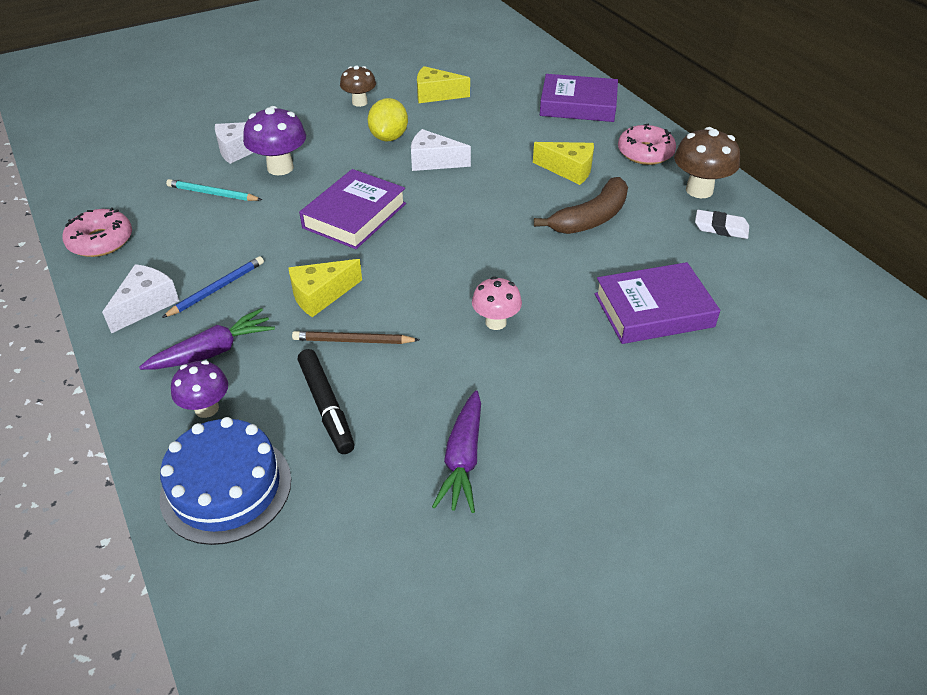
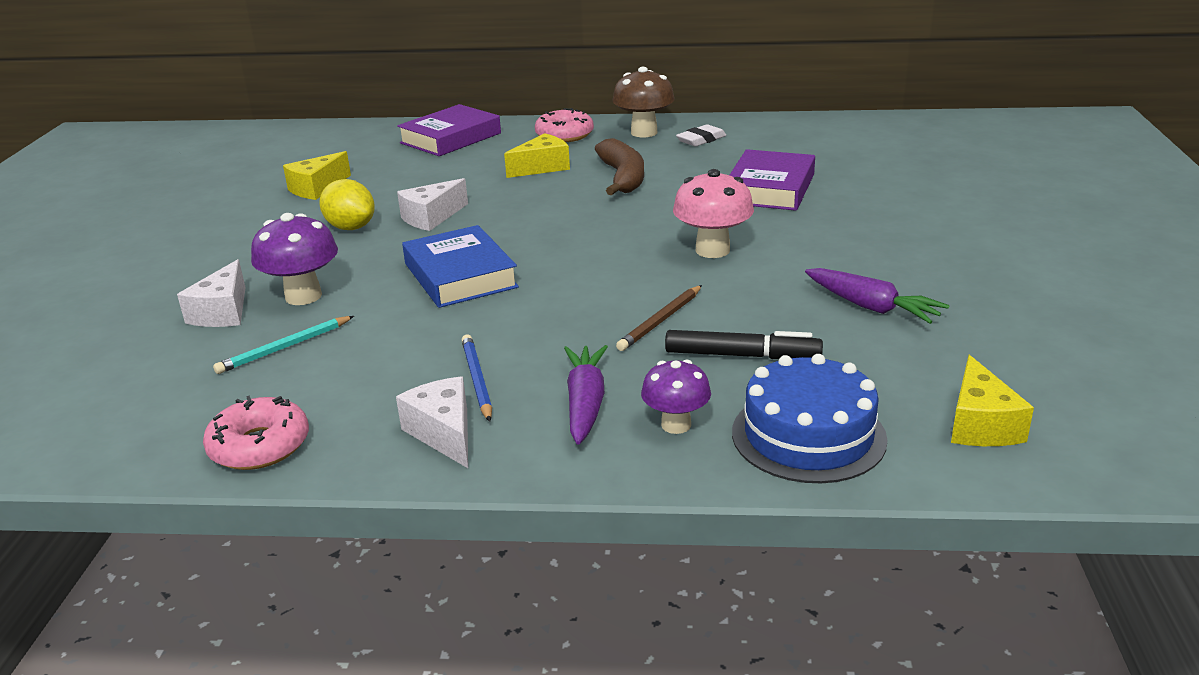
camera: 55 degrees left, 15 degrees down
yellow cheese [288,259,362,317] -> yellow cheese moved to [951,355,1034,446]
purple book [299,169,406,249] -> blue book [402,225,519,308]
brown mushroom [340,66,376,107] -> none
pink mushroom [472,276,522,330] -> pink mushroom [673,169,754,258], size x1.52

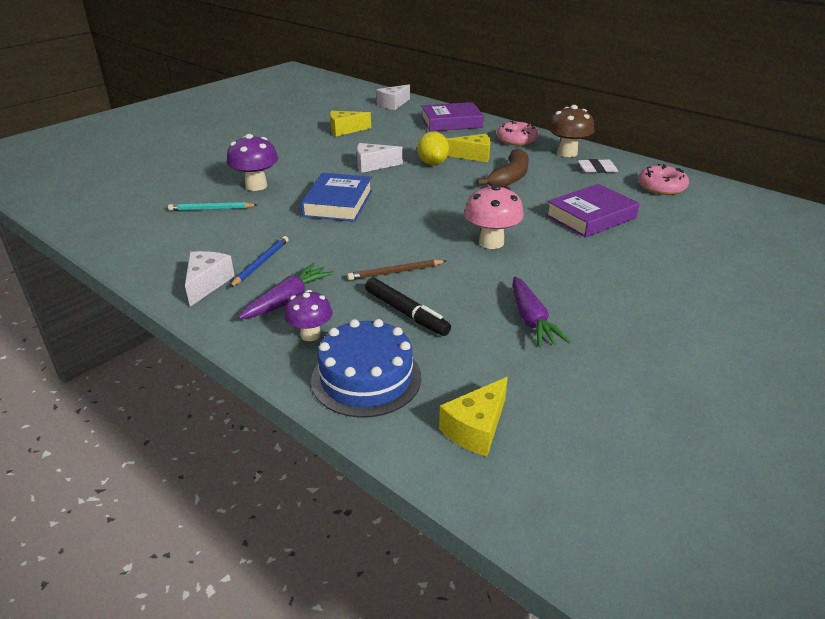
camera: 35 degrees right, 5 degrees up
white cheese [177,259,246,327] -> white cheese moved to [376,84,410,110]
pink donut [203,396,309,470] -> pink donut moved to [638,164,689,195]
yellow lemon [319,179,375,230] -> yellow lemon moved to [417,131,449,165]

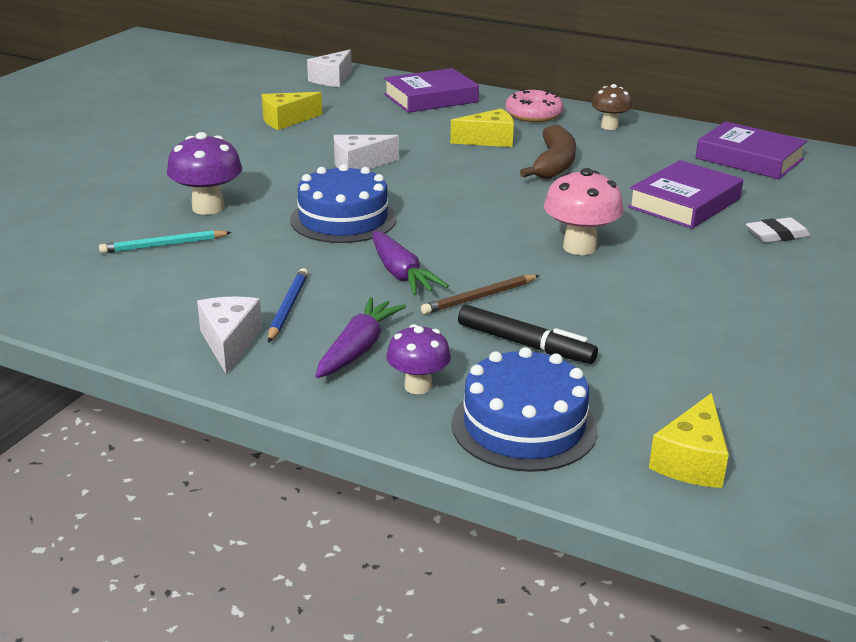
camera: 15 degrees left, 5 degrees down
blue book [301,173,372,222] -> blue cake [290,164,396,243]
yellow lemon [417,131,449,165] -> none
purple carrot [513,277,570,347] -> purple carrot moved to [372,231,449,295]
brown mushroom [548,105,595,157] -> brown mushroom [592,84,632,130], size x0.66
white eraser [578,159,618,173] -> white eraser moved to [746,217,811,243]
pink donut [638,164,689,195] -> purple book [695,121,807,179]

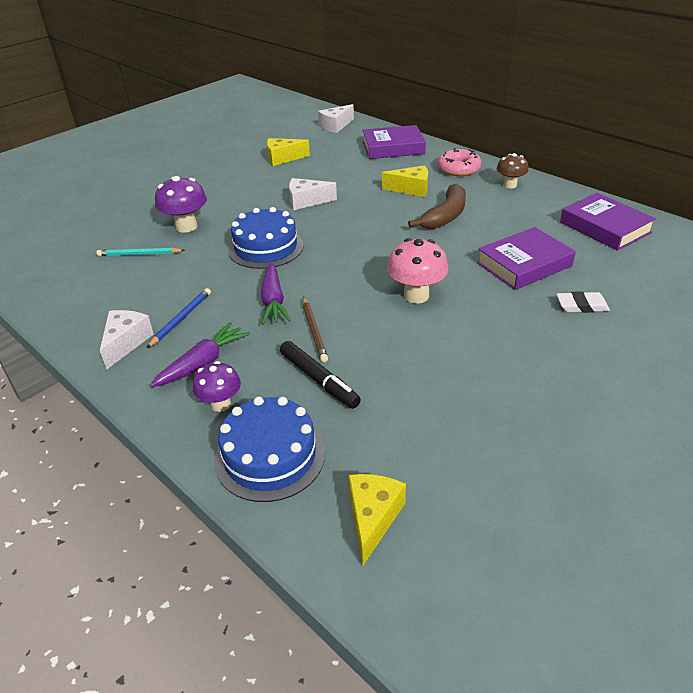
camera: 20 degrees right, 10 degrees up
brown pencil [421,275,540,314] -> brown pencil turned 90 degrees counterclockwise [303,297,328,362]
yellow cheese [649,393,729,488] -> yellow cheese turned 150 degrees clockwise [349,474,406,566]

